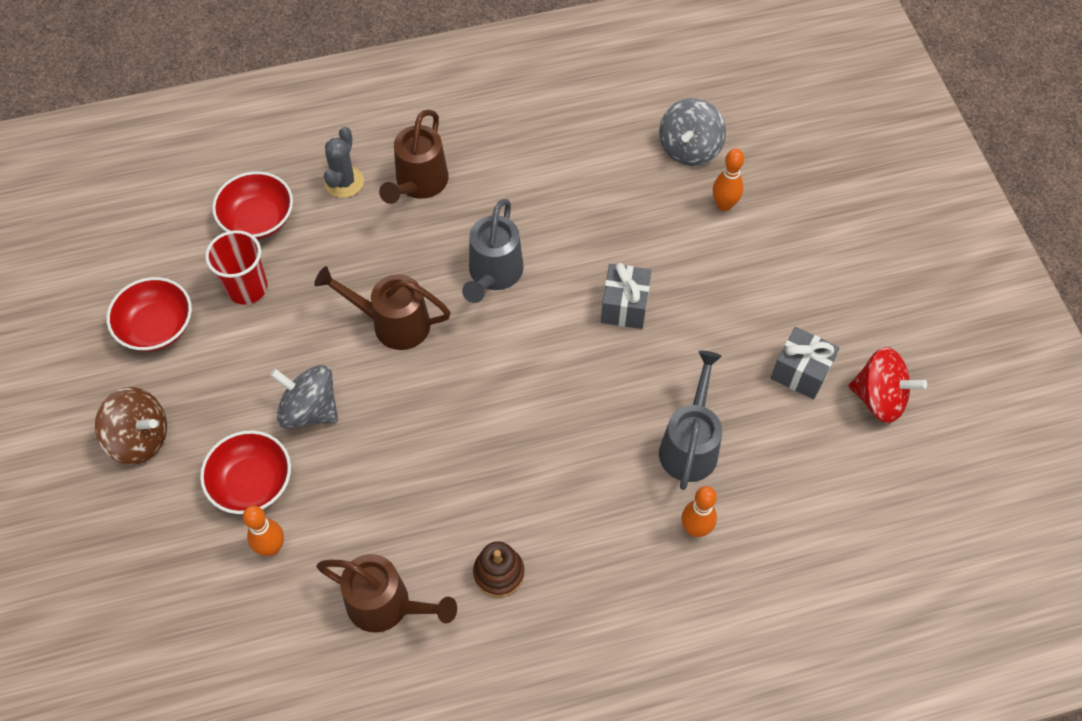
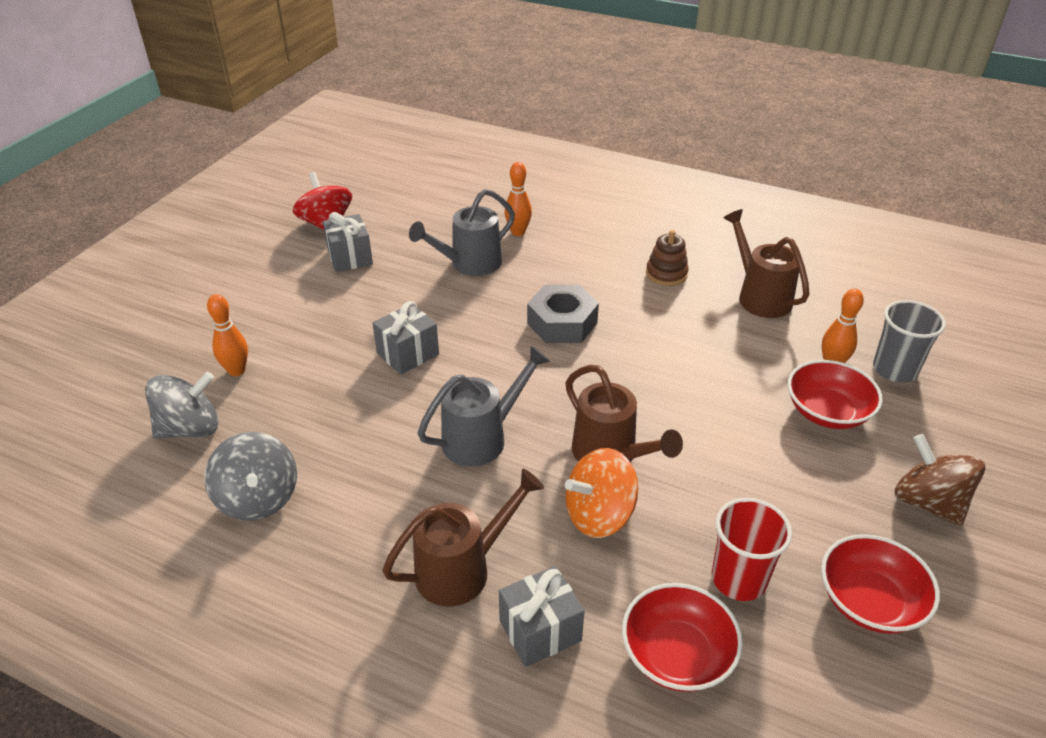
camera: 140 degrees left, 20 degrees down
grey spinning top [270,365,338,428] -> grey spinning top moved to [204,432,297,520]
grey cactus [324,127,364,198] -> grey gift [499,566,584,667]
none -> grey nut [527,285,599,343]
none -> orange spinning top [565,448,638,538]
none -> grey cup [873,300,946,383]

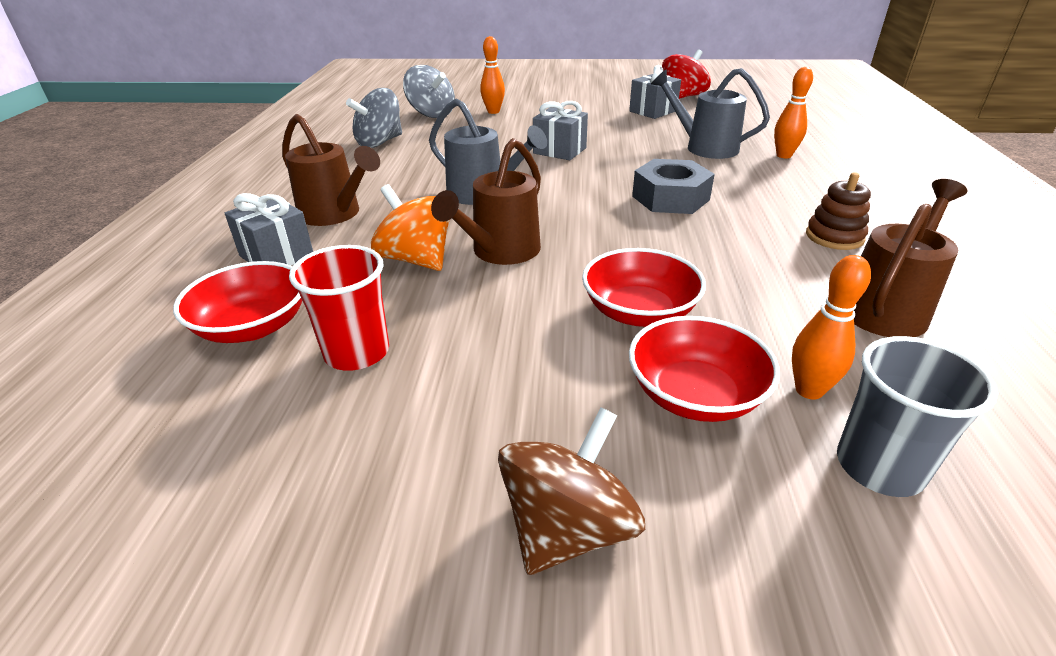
camera: 70 degrees right, 5 degrees down
red bowl [821,534,940,634] -> red bowl moved to [582,248,706,327]

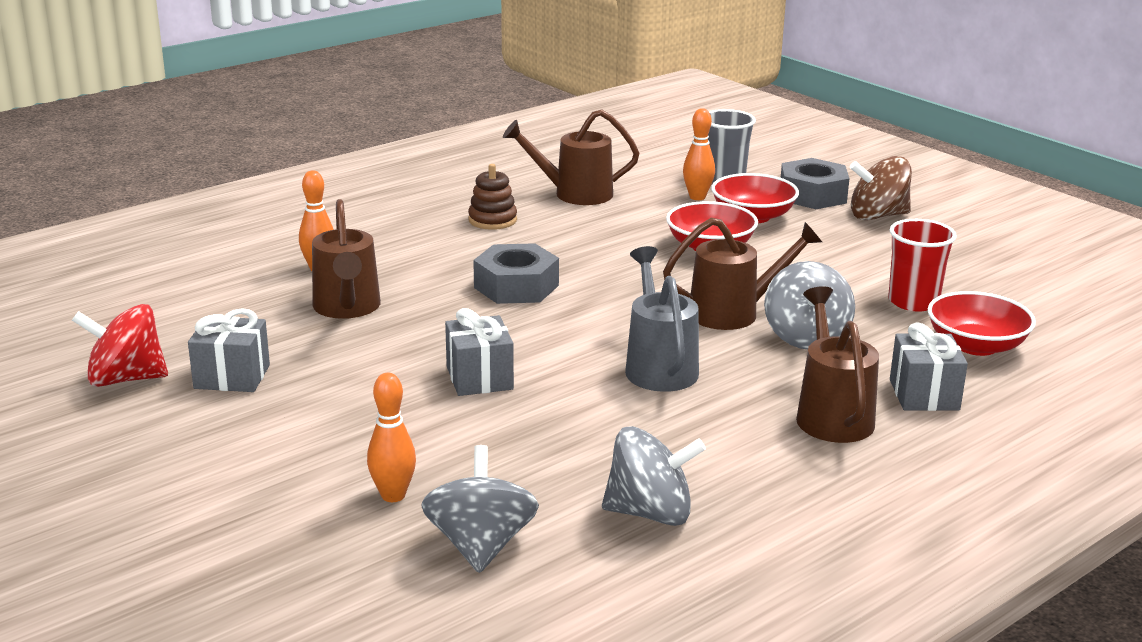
camera: 135 degrees left, 10 degrees down
orange spinning top [371,184,450,271] -> grey spinning top [764,261,855,349]
grey watering can [651,68,770,159] -> brown watering can [312,199,381,319]
none -> grey nut [781,158,850,209]

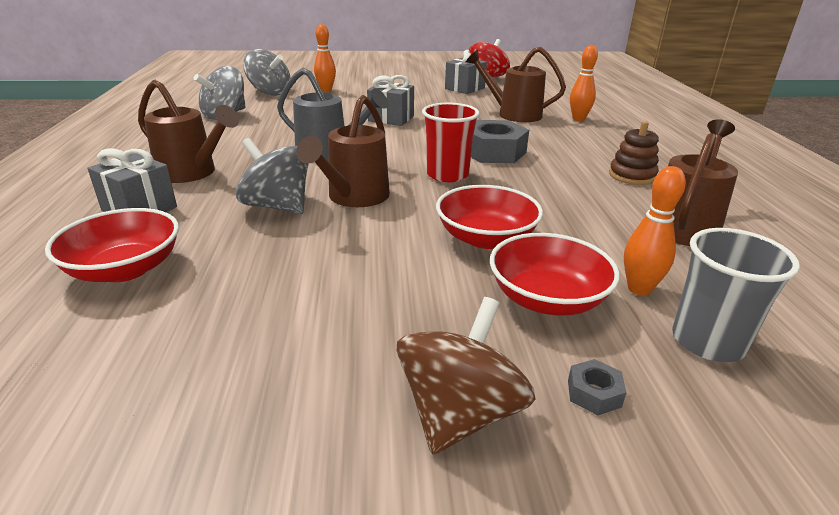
camera: 125 degrees right, 5 degrees up
grey nut [781,158,850,209] -> grey nut [568,359,627,415], size x0.42
red cup [888,219,957,312] -> red cup moved to [422,103,479,182]

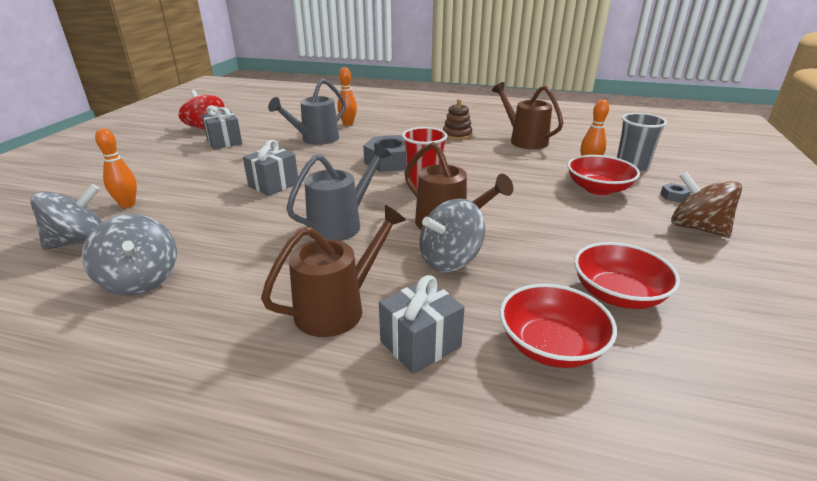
camera: 70 degrees left, 0 degrees up
red bowl [436,185,543,249] -> red bowl moved to [574,242,680,309]
brown watering can [466,47,566,122] -> grey watering can [268,79,346,145]

